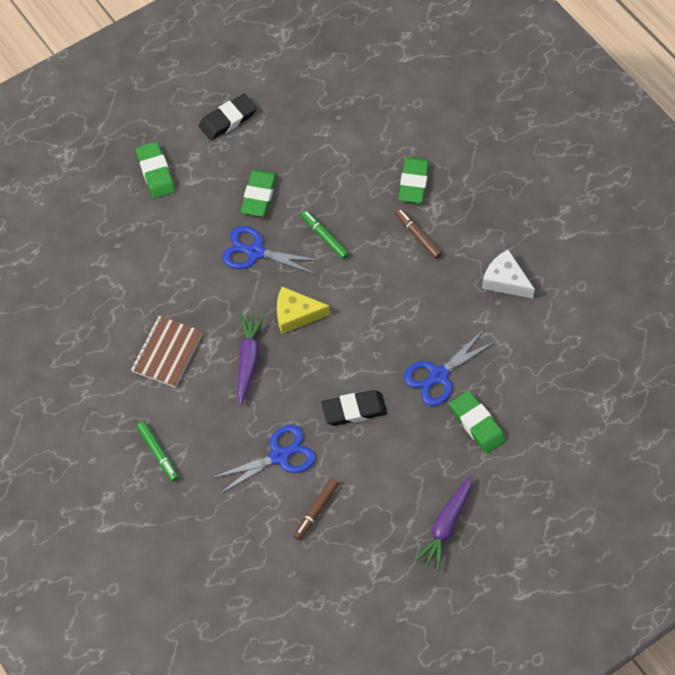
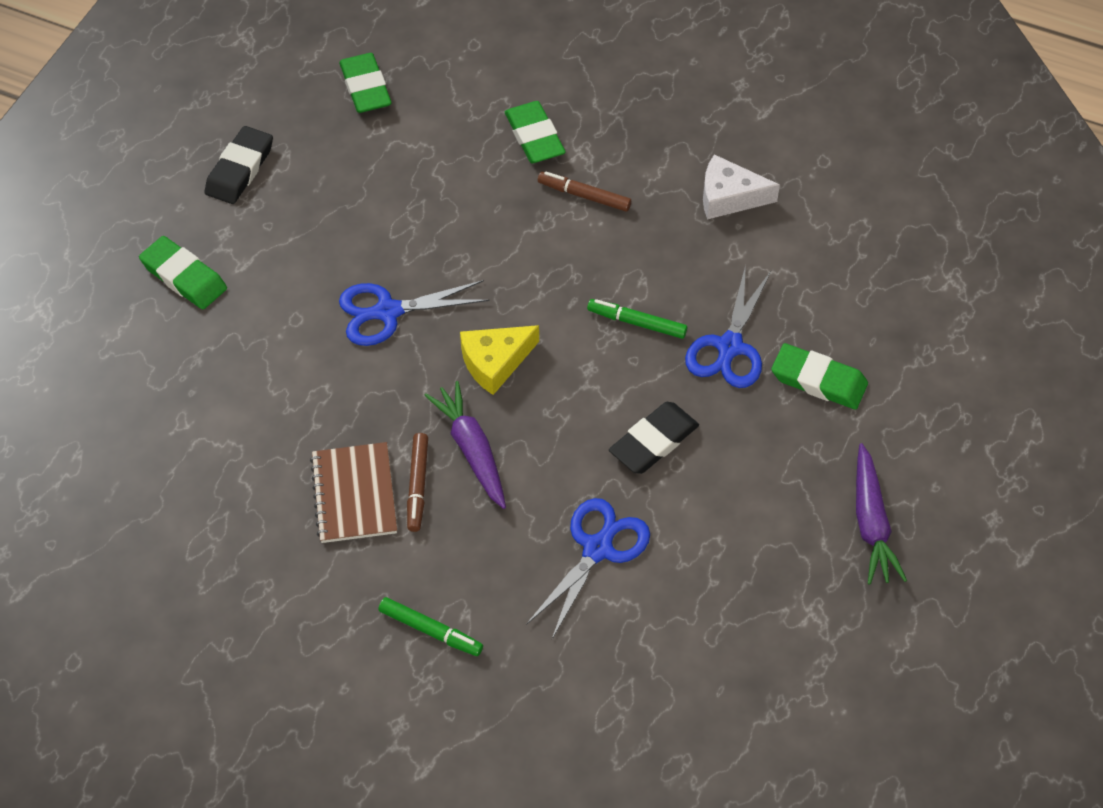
camera: 30 degrees left, 5 degrees down
green eraser [241,169,277,217] -> green eraser moved to [339,53,392,113]
brown marker [293,478,339,541] -> brown marker moved to [407,433,428,532]
green marker [301,210,349,259] -> green marker moved to [587,299,687,339]

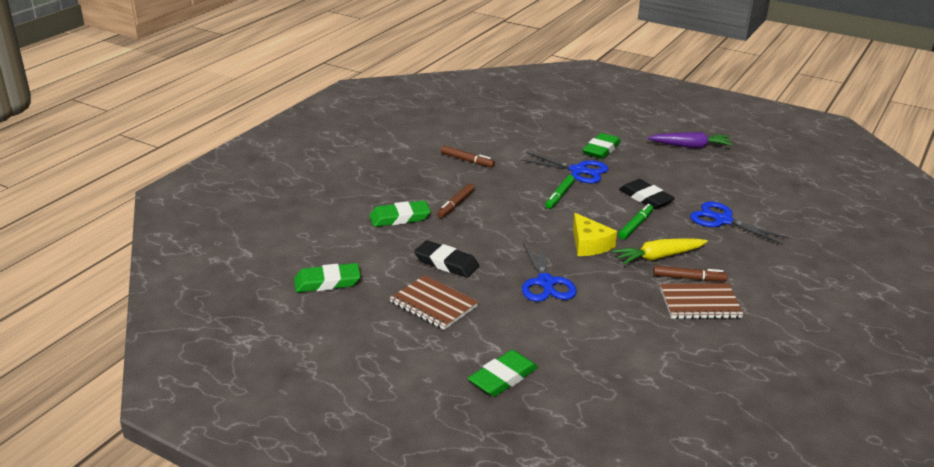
camera: 85 degrees left, 25 degrees down
black eraser [205,126,273,204] -> black eraser moved to [414,240,479,278]
green marker [378,597,483,656] -> green marker moved to [618,204,653,239]
purple carrot [424,381,506,509] -> yellow carrot [612,239,708,265]
white cheese [703,154,780,219] -> brown marker [441,146,495,167]
none -> brown notebook [390,275,478,330]

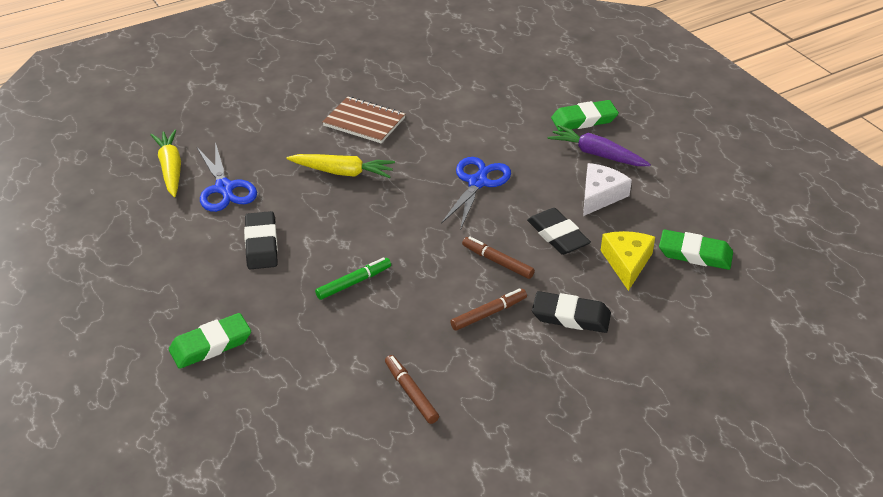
camera: 150 degrees left, 10 degrees up
green eraser [369,201,431,227] -> black eraser [532,291,611,333]
brown notebook [390,275,478,330] -> white cheese [583,163,632,216]
blue scissors [520,152,608,183] -> none
yellow cheese [573,213,617,256] -> yellow cheese moved to [601,231,655,291]
green marker [618,204,653,239] -> none
purple carrot [647,132,733,148] -> purple carrot moved to [548,125,651,166]
brown marker [653,266,727,281] -> brown marker moved to [462,236,535,279]
none -> yellow carrot [150,130,181,197]

